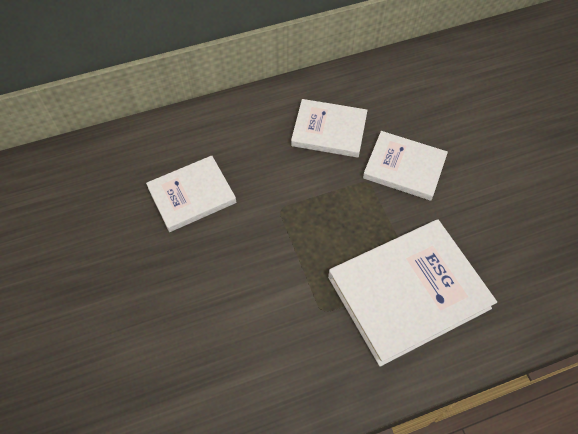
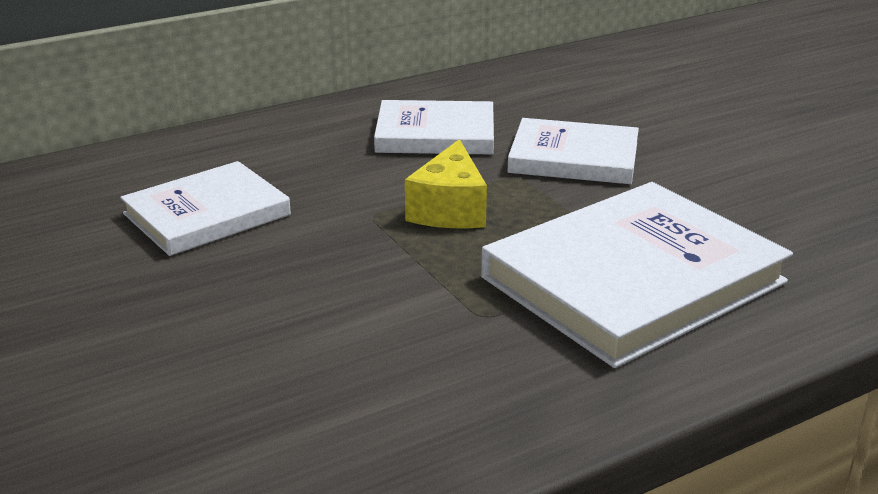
camera: 10 degrees left, 30 degrees down
none -> yellow cheese [405,139,487,228]

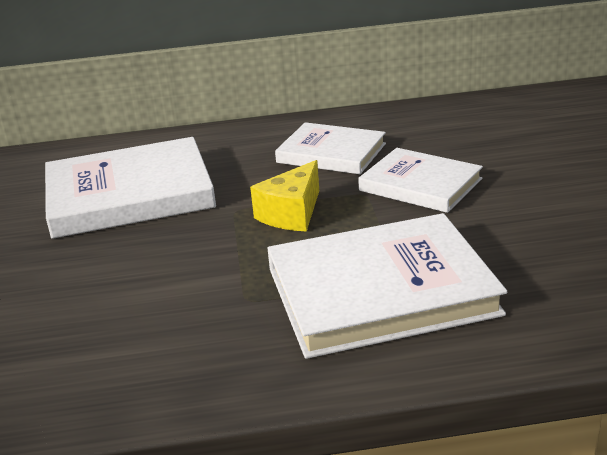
camera: 25 degrees right, 0 degrees up
white book [120,161,291,256] -> white book [45,137,216,239], size x1.64

